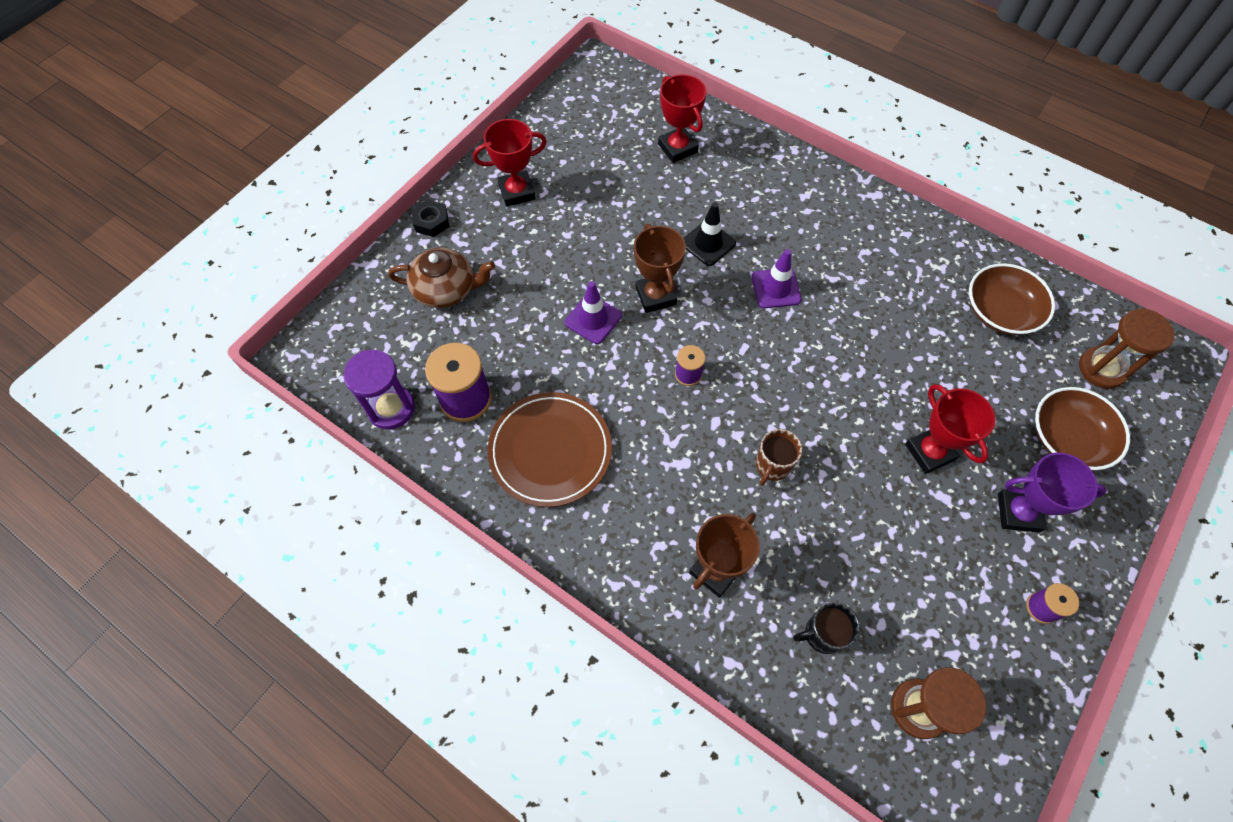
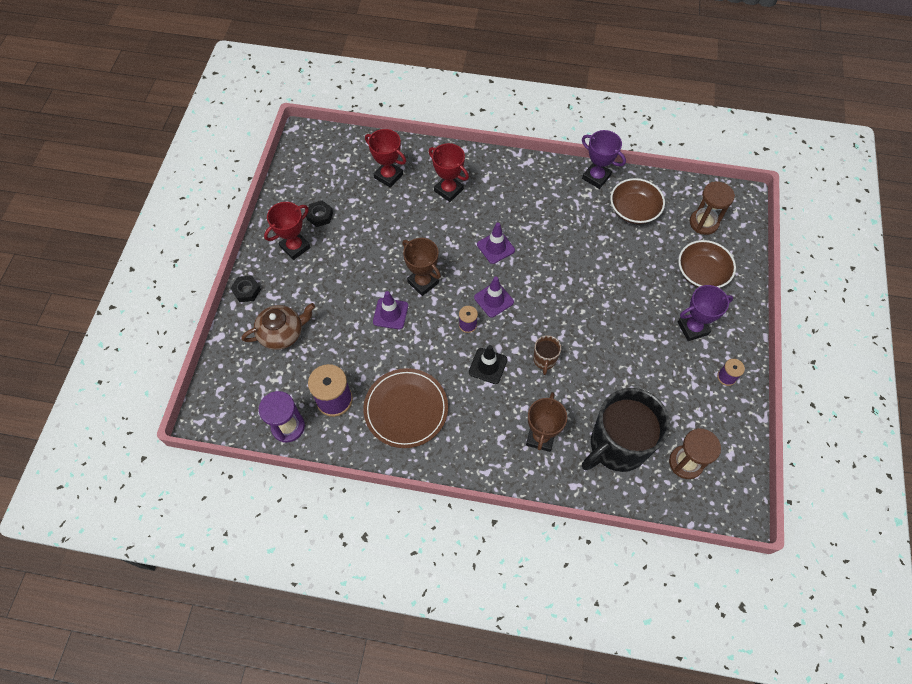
camera: 25 degrees left, 0 degrees up
black traffic cone [683,202,736,266] -> black traffic cone moved to [469,345,508,384]
black mug [793,602,860,654] -> black mug [582,388,670,472], size x2.36
red trophy [905,384,996,474] -> red trophy moved to [429,143,469,202]
none -> black nut [306,201,333,227]
none -> purple traffic cone [474,277,514,318]
none -> purple trophy [582,130,626,189]

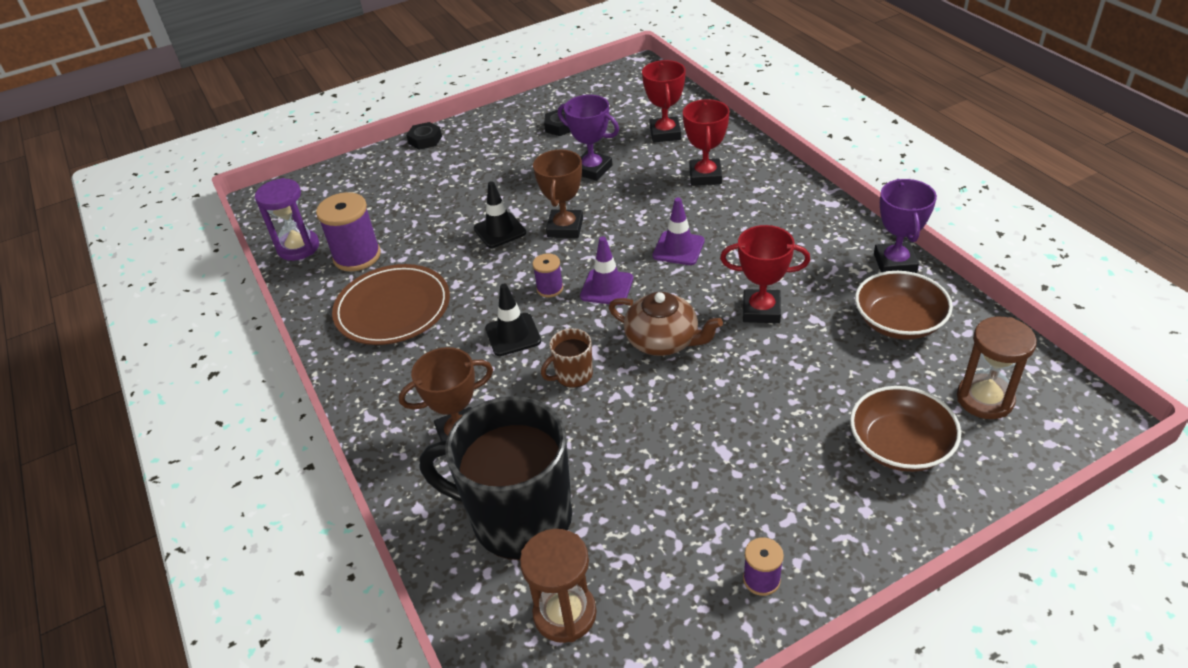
camera: 55 degrees right, 20 degrees down
brown teapot [241,303,315,350] -> brown teapot moved to [609,292,723,356]
red trophy [264,202,311,260] -> red trophy moved to [720,225,810,323]
purple traffic cone [373,291,408,329] -> black traffic cone [474,181,526,248]
purple trophy [678,285,733,341] -> purple trophy moved to [558,95,619,181]

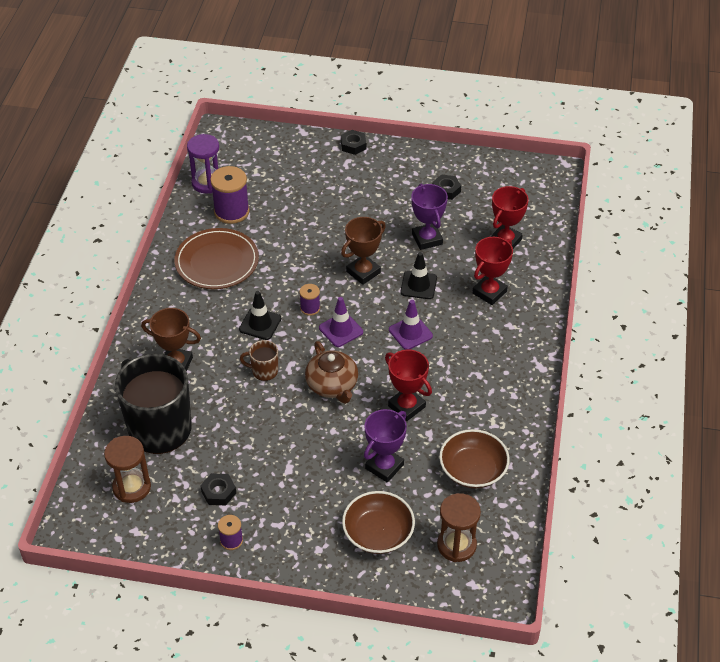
camera: 35 degrees right, 5 degrees up
black traffic cone [474,181,526,248] -> black traffic cone moved to [400,252,437,299]
purple trophy [874,179,937,273] -> purple trophy moved to [364,409,407,483]
none -> black nut [200,473,236,506]

